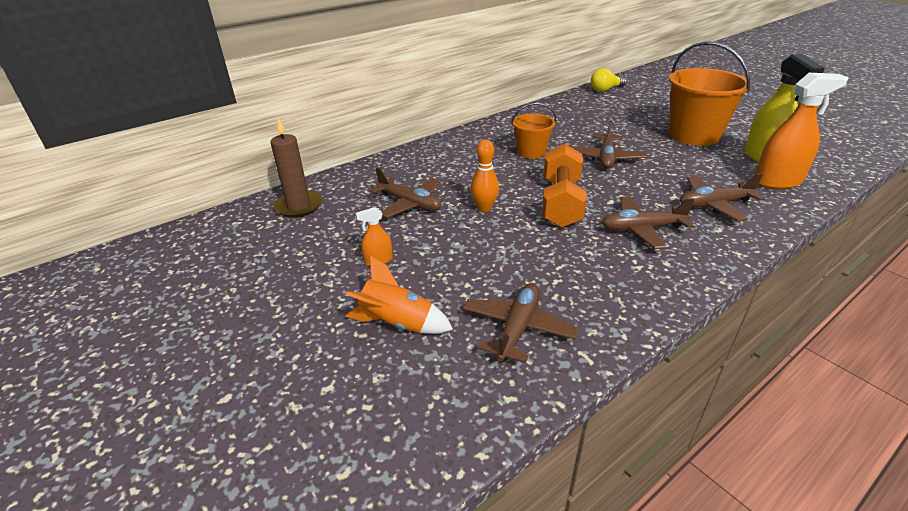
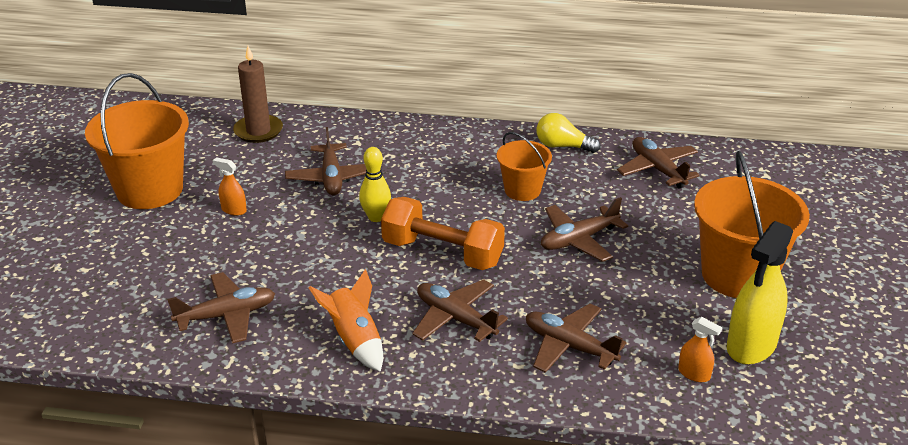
camera: 45 degrees right, 0 degrees up
orange rocket [345,256,453,334] -> orange rocket moved to [308,269,383,372]
orange bowling pin [471,140,499,212] -> yellow bowling pin [359,147,391,222]
orange dumbbell [542,144,587,228] -> orange dumbbell turned 60 degrees clockwise [381,197,505,270]
yellow light bulb [591,68,627,92] -> yellow light bulb moved to [536,113,601,153]
orange spray bottle [755,73,849,189] -> orange spray bottle [678,317,722,382], size x0.47
none -> orange bucket [85,73,189,209]
none -> brown plane [617,137,700,188]

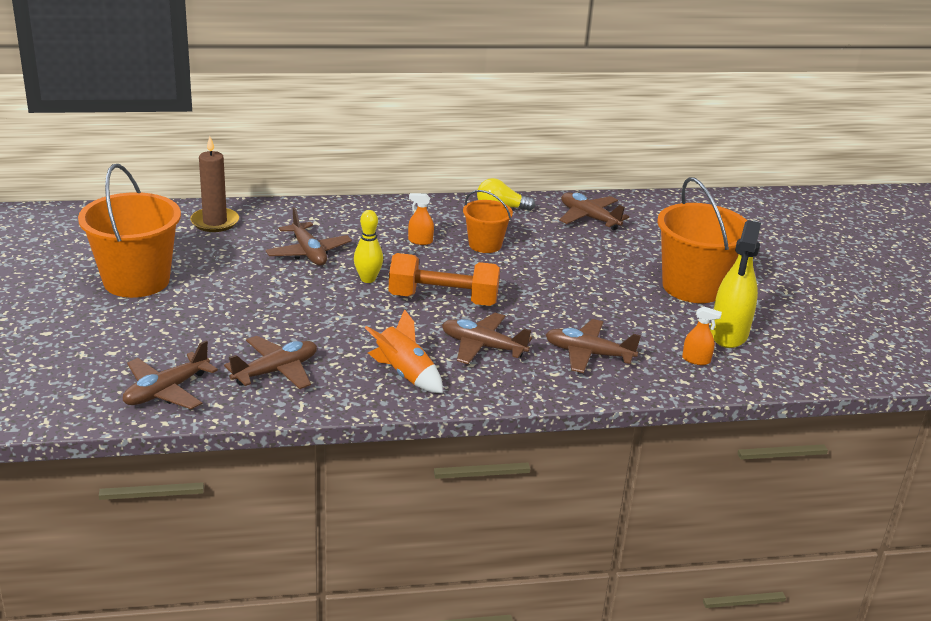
camera: 20 degrees left, 5 degrees down
orange spray bottle [213,157,247,216] -> orange spray bottle moved to [408,193,434,245]
brown plane [541,197,628,262] -> brown plane moved to [123,341,218,409]

